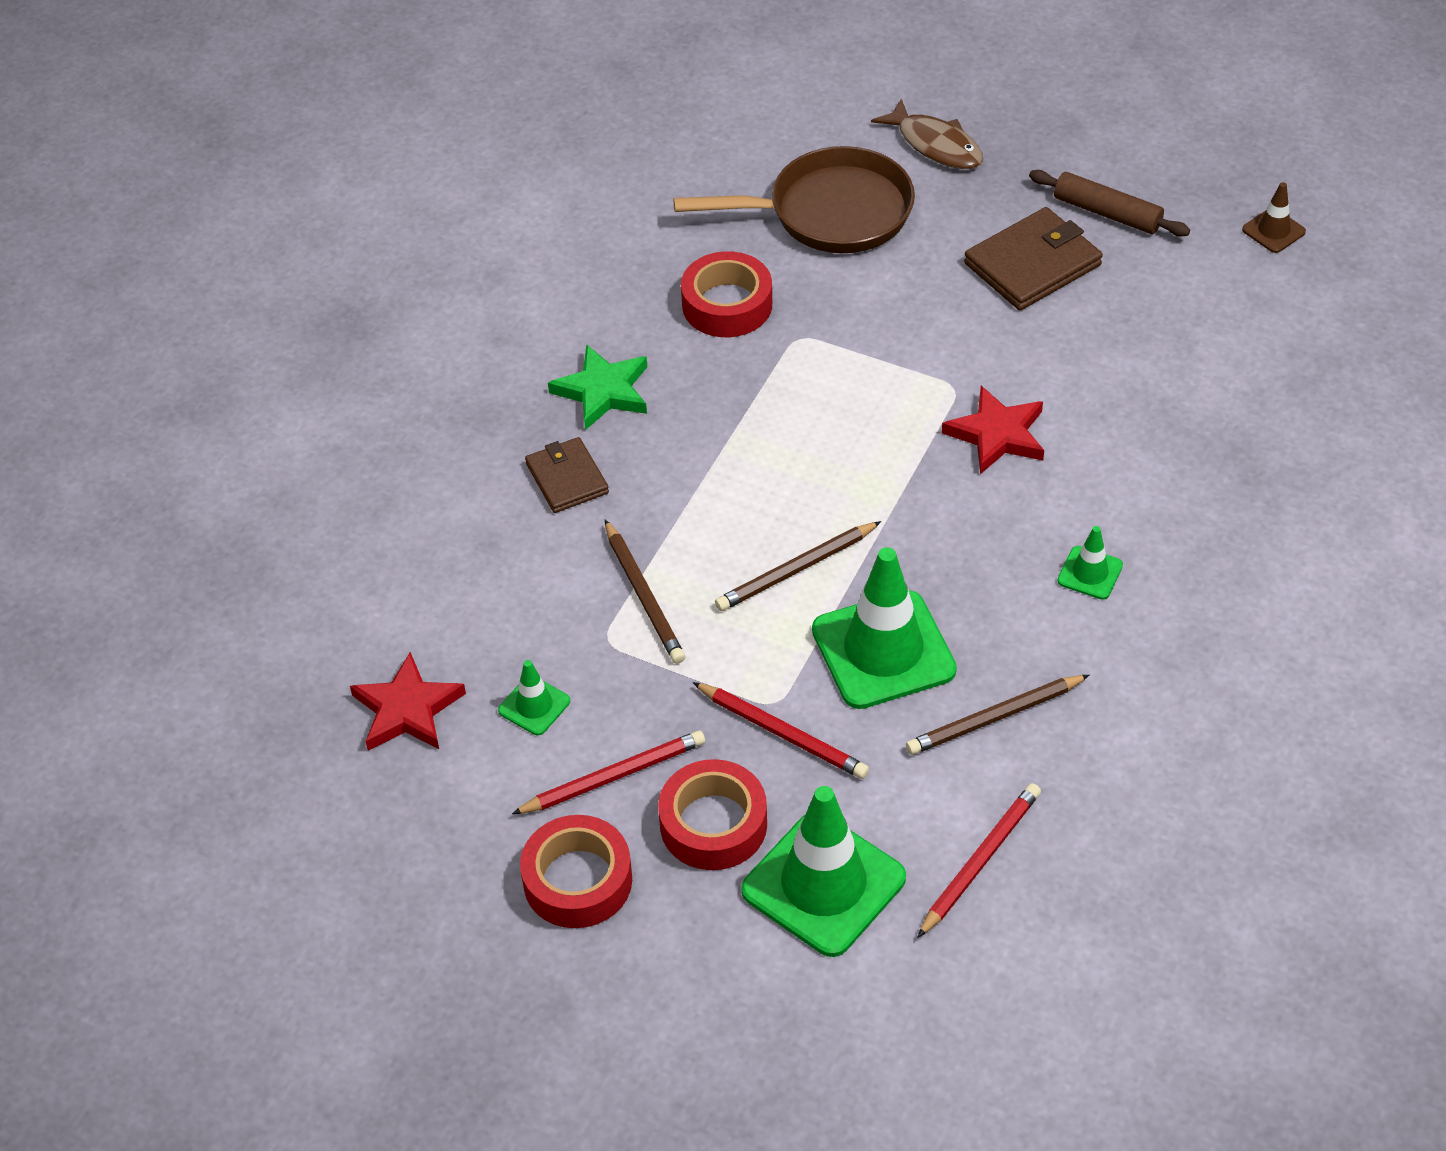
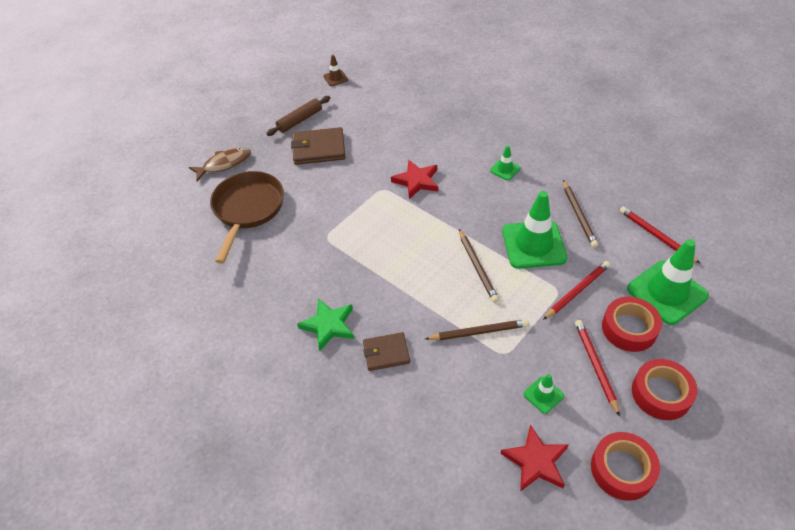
camera: 75 degrees left, 0 degrees up
red tape [681,251,772,337] -> red tape moved to [591,432,660,501]
brown wallet [964,207,1103,310] -> brown wallet turned 75 degrees counterclockwise [291,127,346,165]

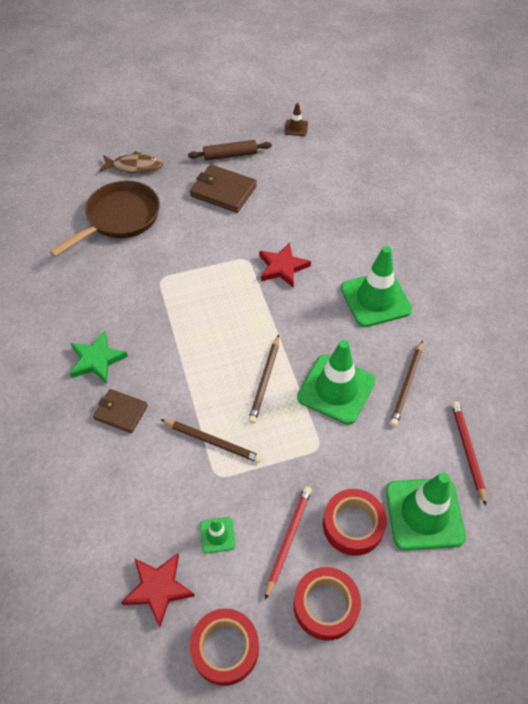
camera: 30 degrees right, 5 degrees up
green traffic cone [490,145,520,180] -> green traffic cone [341,246,412,327], size x2.15
red pencil [543,261,610,320] -> none

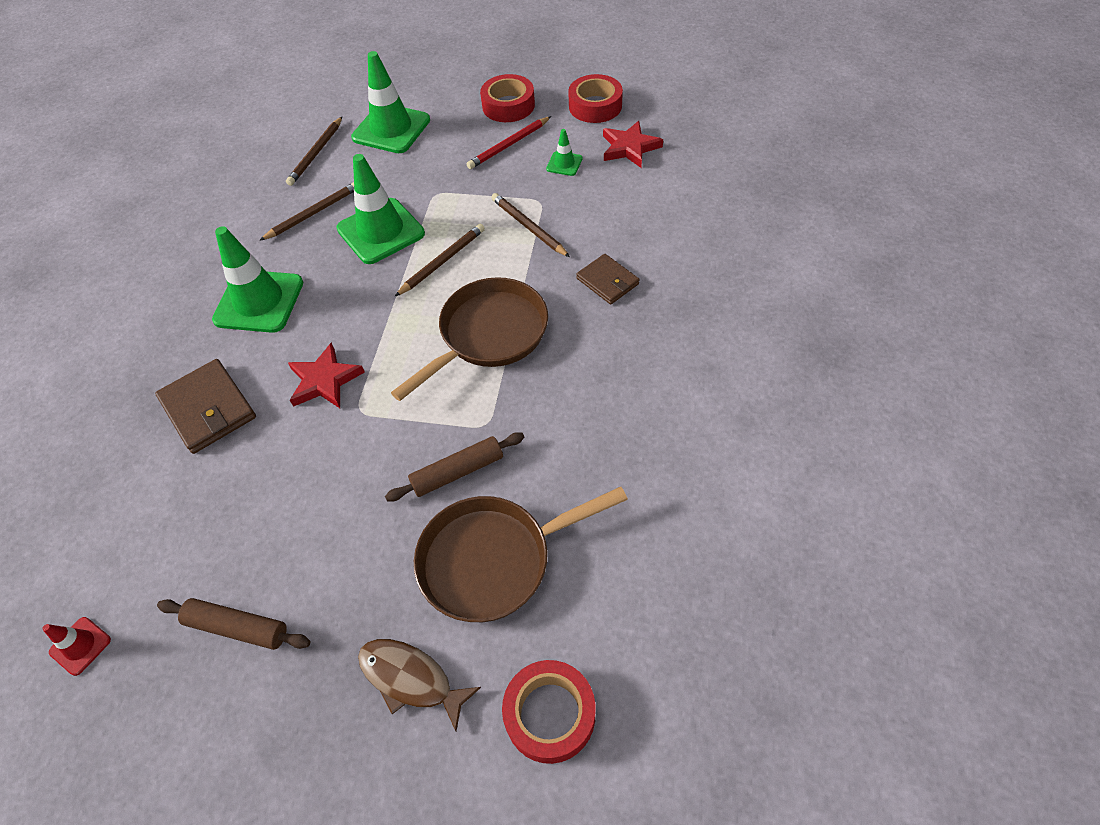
camera: 150 degrees left, 0 degrees up
green star [70,331,128,384] -> none
brown wallet [190,164,257,213] -> brown wallet moved to [155,359,256,454]
brown traffic cone [284,103,308,136] -> red traffic cone [42,617,111,676]
red tape [323,489,387,556] -> red tape moved to [502,660,596,764]
red pencil [452,401,486,506] -> brown pencil [286,116,343,186]
none -> brown rolling pin [385,432,524,502]
none -> brown pan [391,277,548,401]

